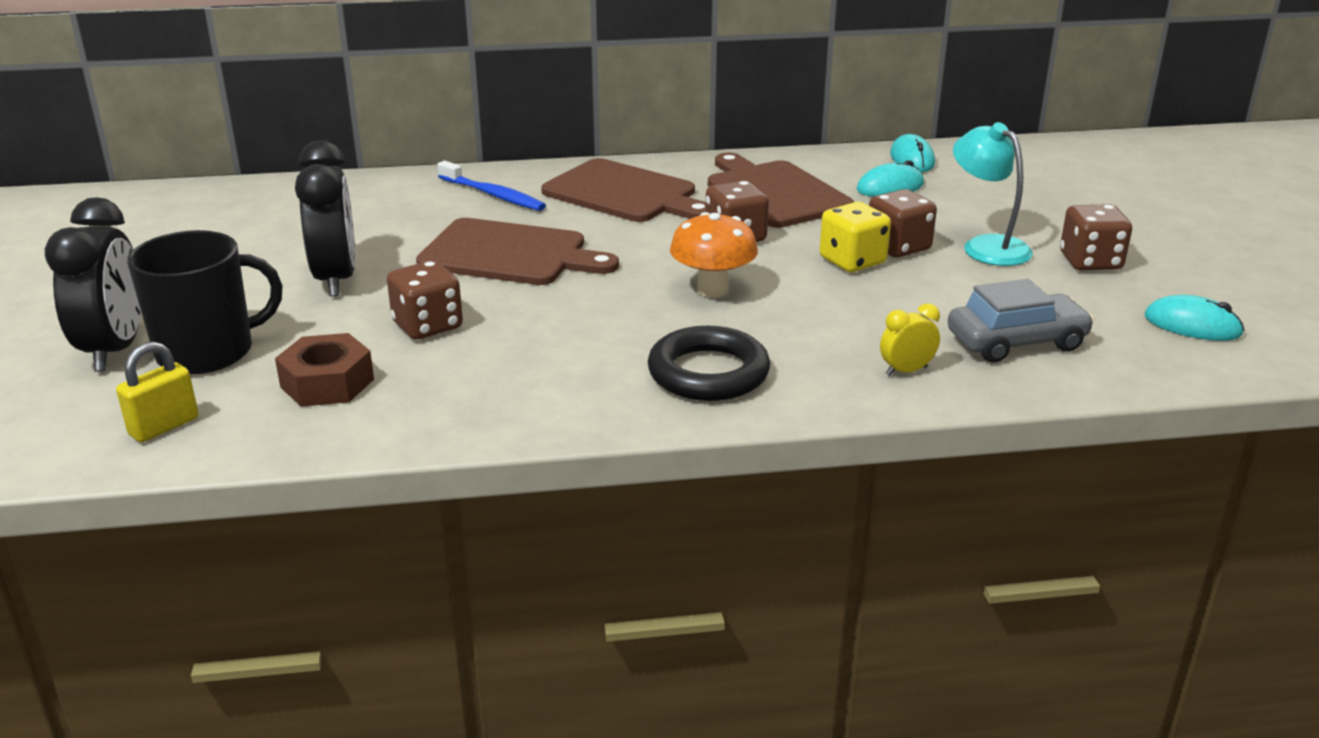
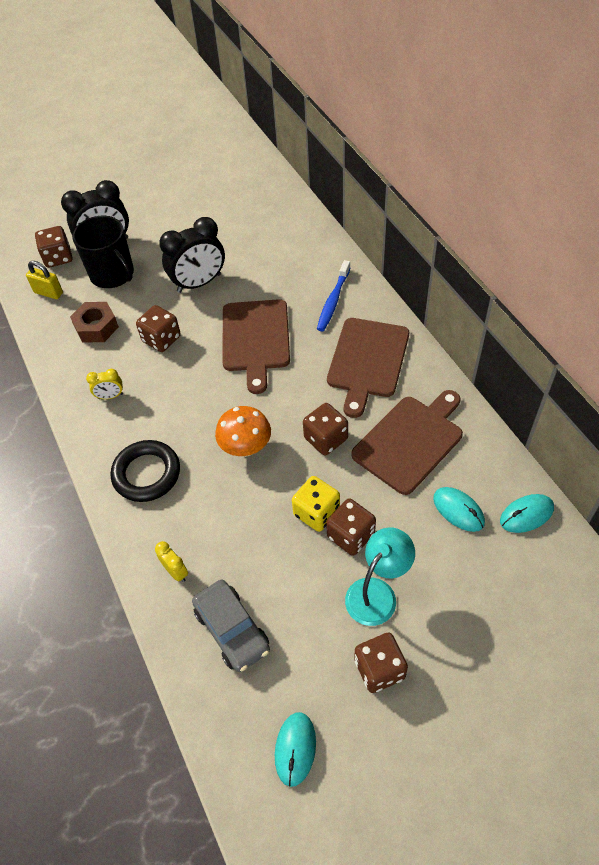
camera: 75 degrees right, 25 degrees up
none -> brown dice [35,226,72,268]
none -> yellow clock [86,369,123,399]

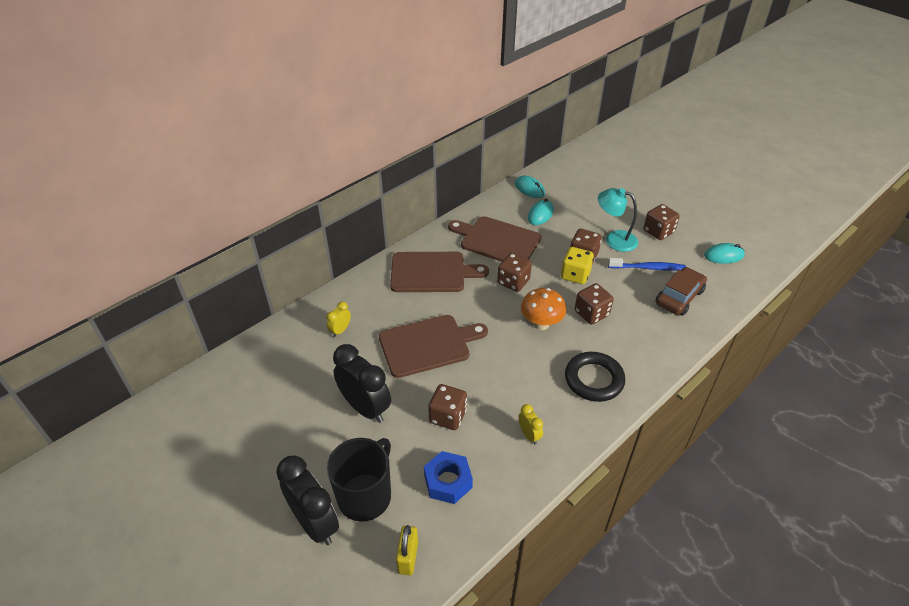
camera: 110 degrees left, 10 degrees down
brown dice [35,226,72,268] -> brown dice moved to [575,283,614,325]
brown nut [70,302,119,343] -> blue nut [424,451,473,504]
yellow clock [155,541,188,582] -> yellow clock moved to [327,301,351,337]
grey car [192,580,270,672] -> brown car [656,267,707,316]
blue toothbrush [317,260,350,331] -> blue toothbrush moved to [608,258,686,271]

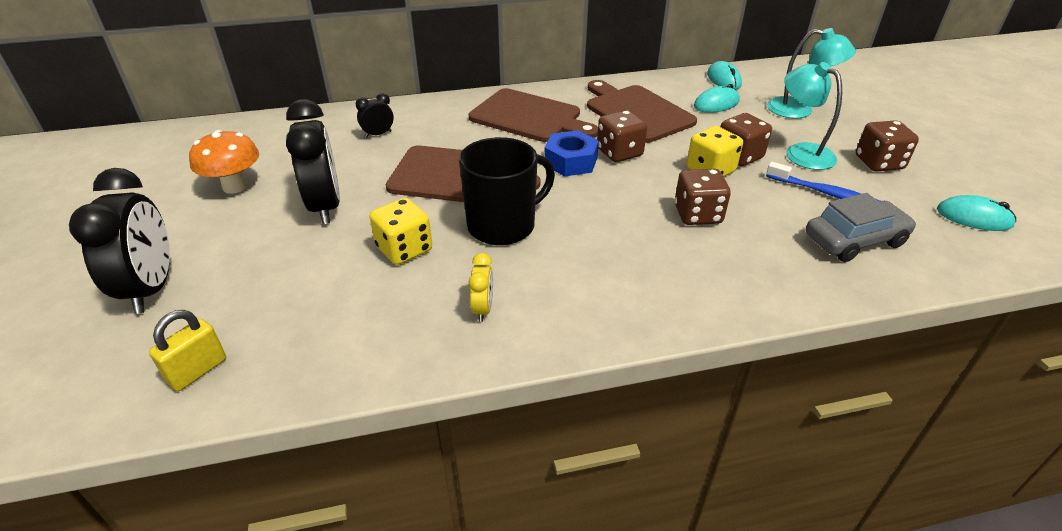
camera: 30 degrees right, 5 degrees down
yellow clock [327,301,351,337] -> black clock [356,93,394,138]
black mug [327,438,391,522] -> black mug moved to [459,137,555,245]
blue nut [424,451,473,504] -> blue nut moved to [544,130,599,176]
brown dice [428,384,467,430] -> yellow dice [369,198,432,265]
orange mushroom [521,288,566,330] -> orange mushroom moved to [189,130,259,194]
black ring [565,352,625,402] -> none
brown car [656,267,707,316] -> grey car [806,193,916,262]
none -> turquoise lamp [767,28,856,118]

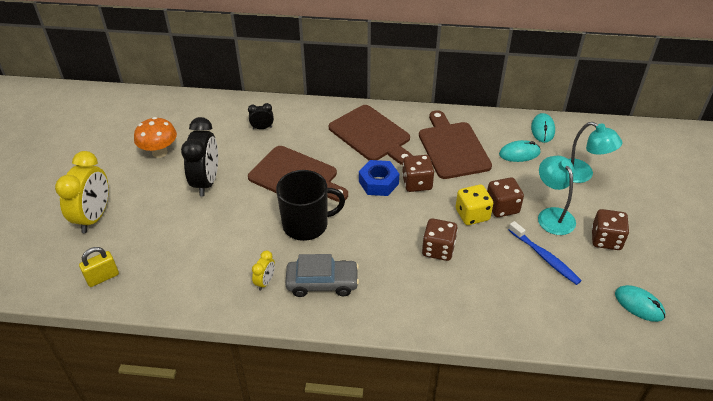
camera: 20 degrees right, 5 degrees up
black clock [69,168,170,314] -> yellow clock [55,151,109,233]
yellow dice [369,198,432,265] -> none
grey car [806,193,916,262] -> grey car moved to [285,254,359,297]

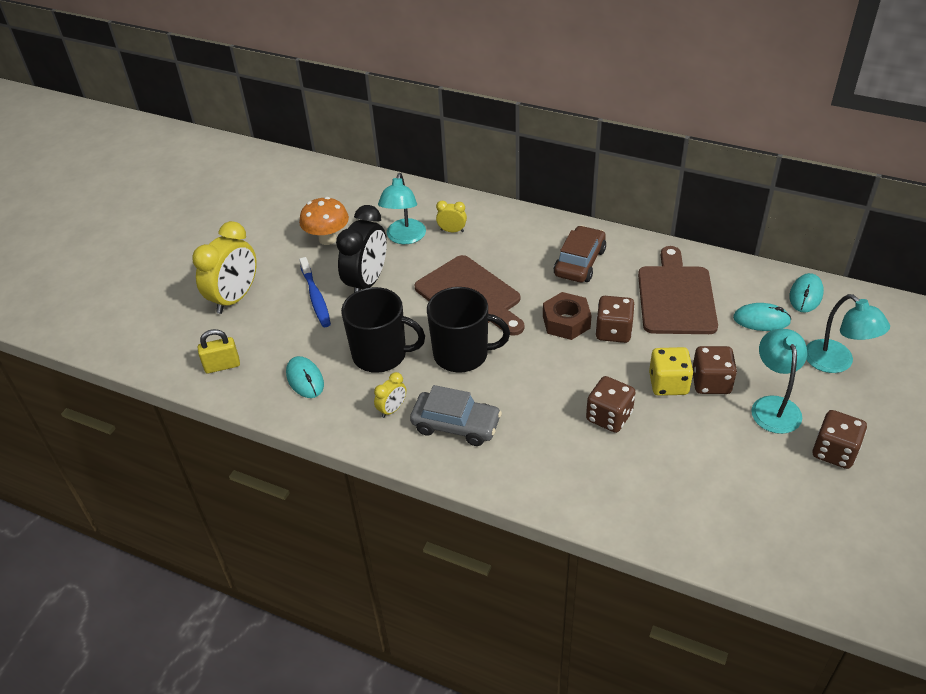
camera: 20 degrees right, 0 degrees up
black clock [248,103,274,129] -> yellow clock [436,201,467,232]
brown cutting board [329,105,413,165] -> brown car [554,225,606,282]
blue nut [359,160,399,196] -> brown nut [543,292,592,340]
blue toothbrush [509,221,582,285] -> blue toothbrush moved to [299,257,331,327]
turquoise mouse [615,285,666,322] -> turquoise mouse moved to [286,356,324,398]
none -> black mug [341,287,425,373]
none -> turquoise lamp [378,173,426,244]

